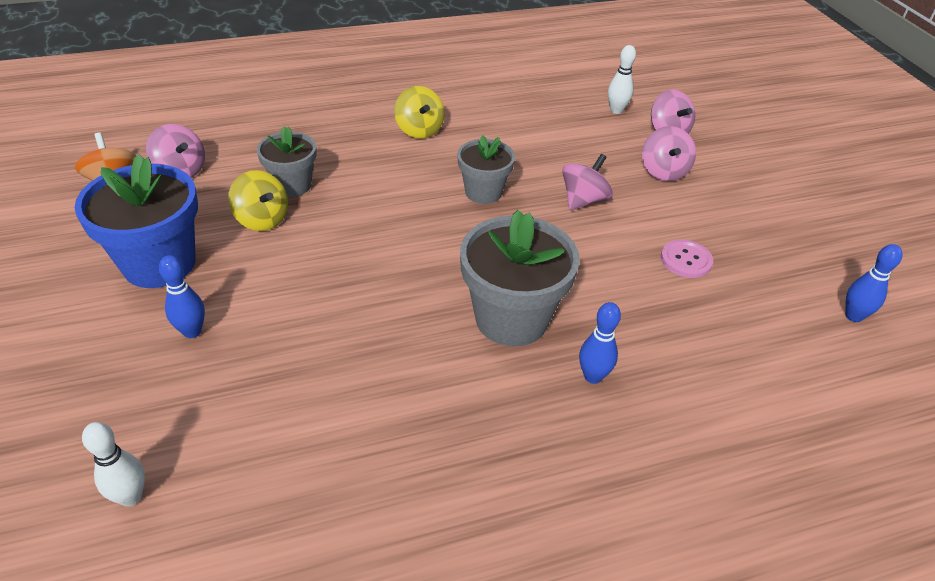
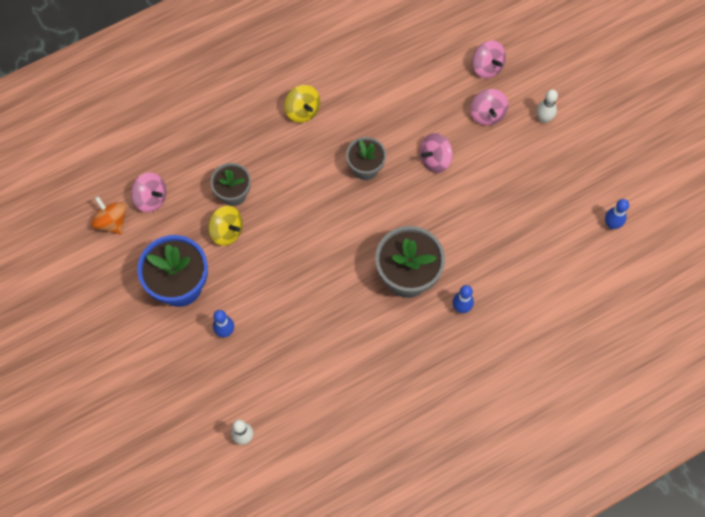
camera: 10 degrees left, 25 degrees up
pink spinning top [562,154,613,210] -> pink spinning top turned 150 degrees counterclockwise [420,133,453,173]
white bowling pin [608,45,636,114] -> white bowling pin moved to [537,89,558,123]
pink button [661,240,713,278] -> none

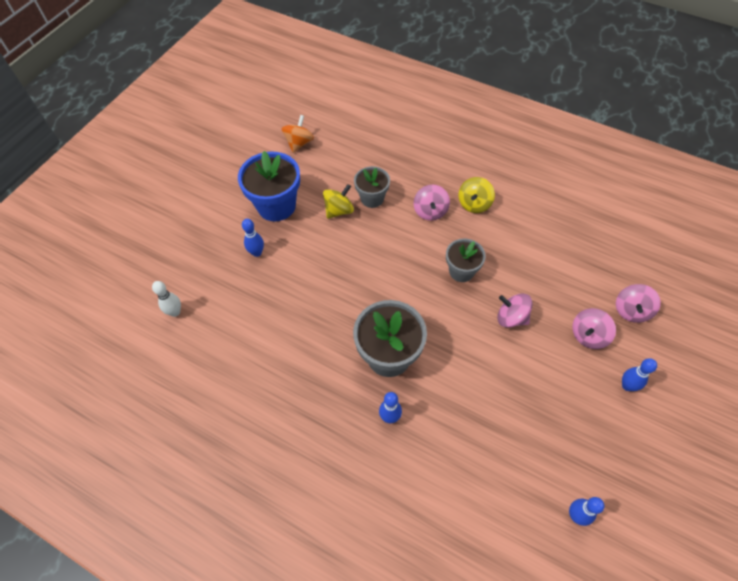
camera: 60 degrees right, 10 degrees down
pink spinning top [131,172,166,212] -> pink spinning top moved to [414,185,450,221]
yellow spinning top [208,206,243,246] -> yellow spinning top turned 135 degrees counterclockwise [323,184,354,219]
white bowling pin [537,89,558,123] -> blue bowling pin [622,358,657,391]

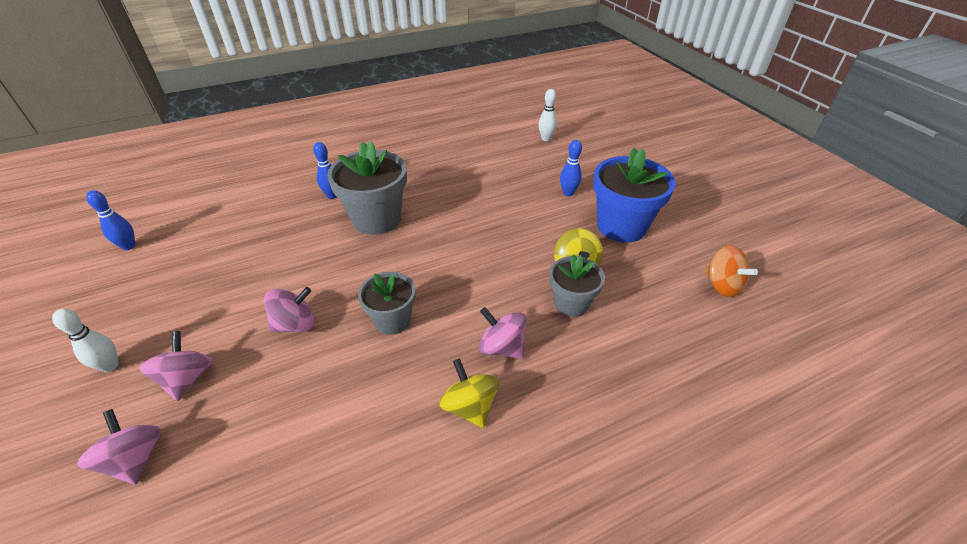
camera: 125 degrees right, 15 degrees down
blue bowling pin [622,358,657,391] -> white bowling pin [52,309,119,372]

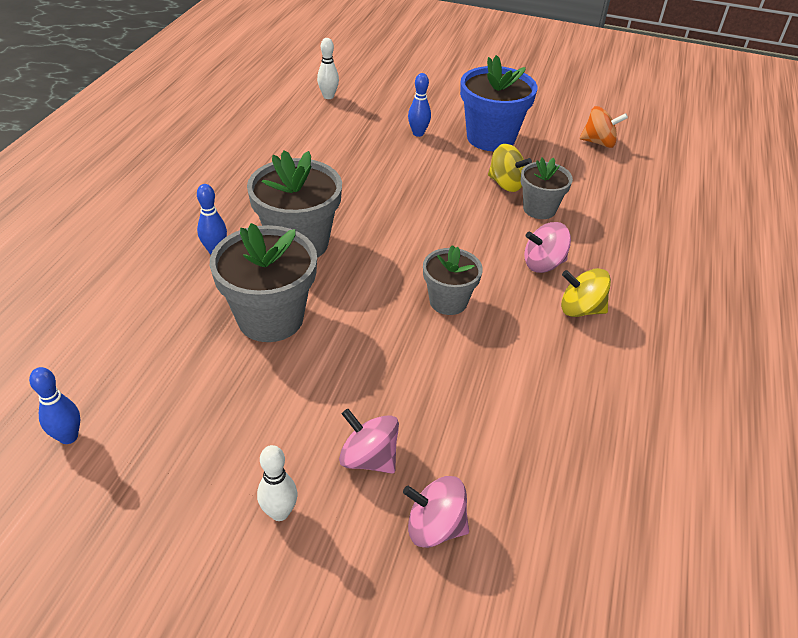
camera: 50 degrees left, 0 degrees up
pink spinning top [263,287,314,332] -> none
none -> grey flower pot [210,223,317,342]

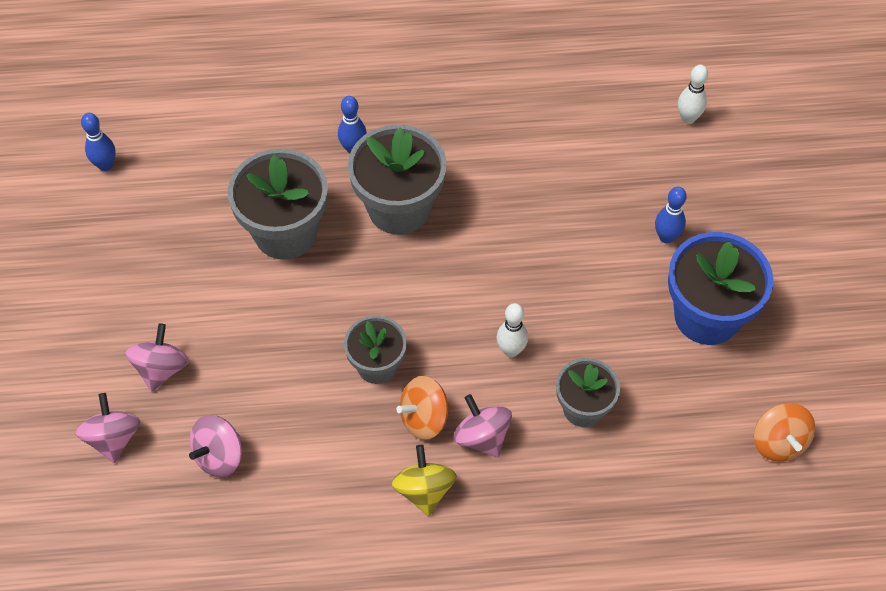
camera: 70 degrees right, 15 degrees up
white bowling pin [257,445,297,521] -> white bowling pin moved to [496,303,528,357]
yellow spinning top [488,144,532,192] -> none
none -> pink spinning top [189,415,242,478]
none -> orange spinning top [396,376,450,440]

